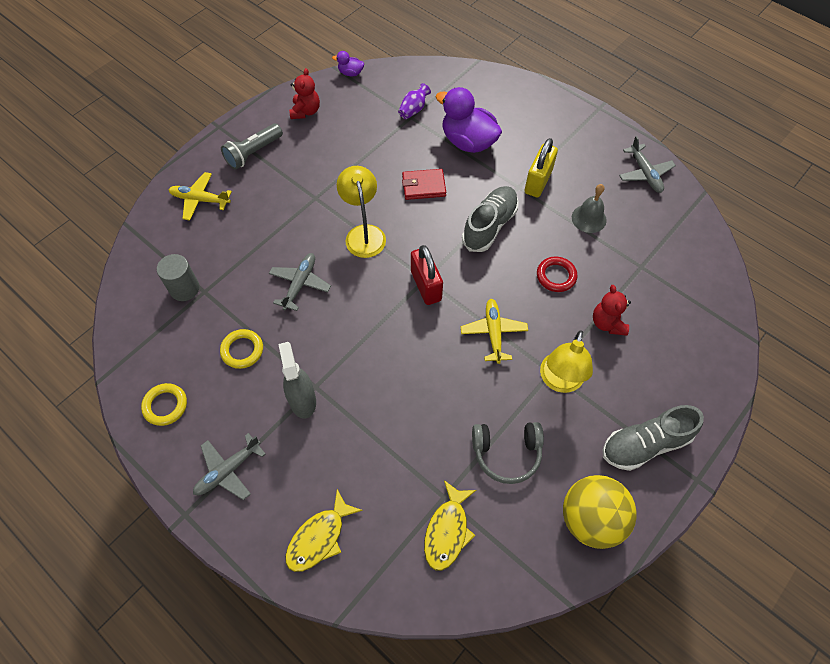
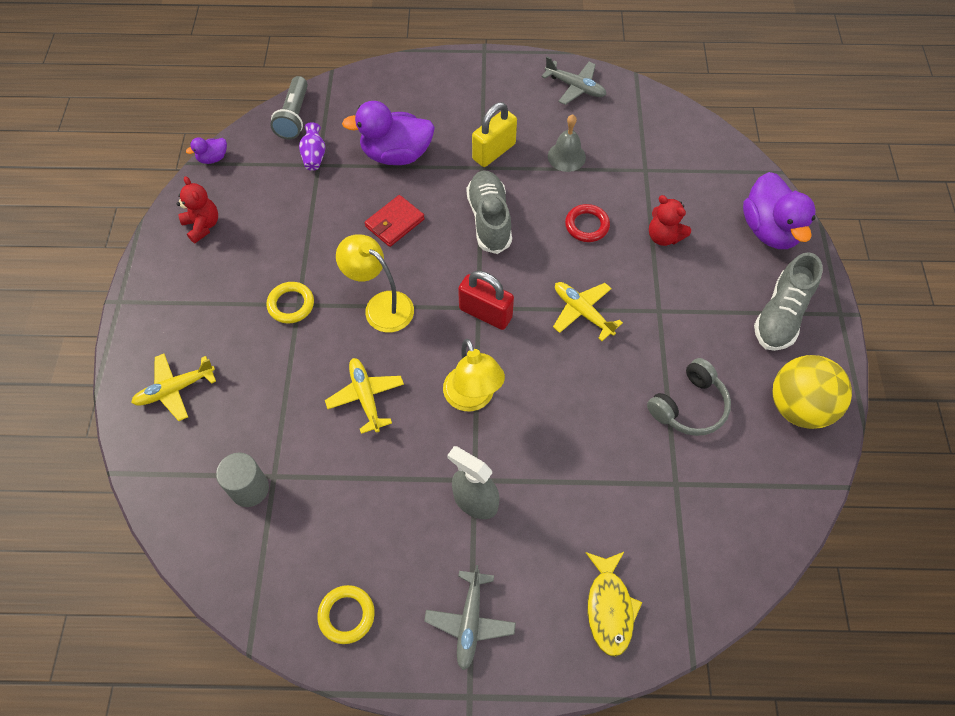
camera: 40 degrees left, 0 degrees up
yellow ring [220,329,263,369] -> yellow ring moved to [266,282,314,323]
grey flashlight [221,123,283,170] -> grey flashlight moved to [270,76,308,139]
grey plane [269,253,331,311] -> yellow plane [325,358,404,434]
yellow fish [424,480,476,571] -> none
yellow padlock [525,138,558,198] -> yellow padlock turned 60 degrees clockwise [472,102,517,167]
yellow lamp [540,330,593,393] -> yellow lamp moved to [443,339,505,411]
none -> purple duck [743,172,816,249]

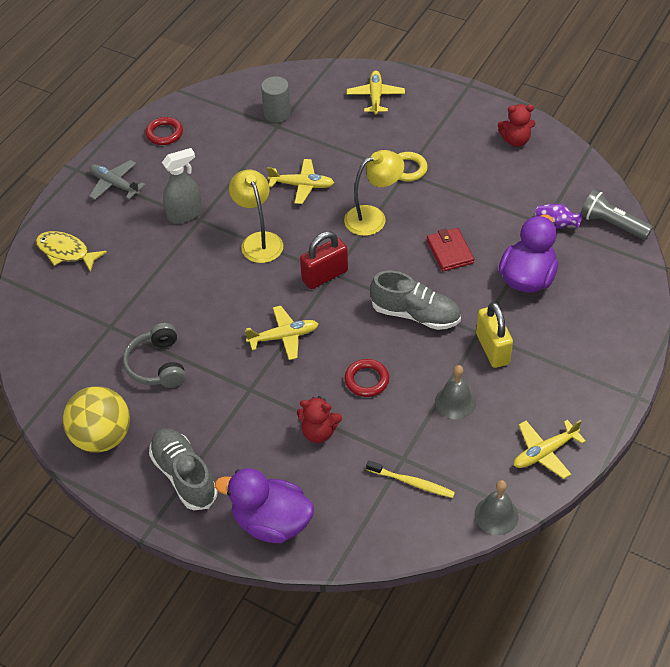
camera: 120 degrees right, 10 degrees down
purple duck [186,137,227,164] -> none
yellow ring [317,585,375,644] -> red ring [145,117,183,145]
yellow lamp [443,339,505,411] -> yellow lamp turned 60 degrees clockwise [229,170,283,263]
grey plane [541,57,607,105] -> yellow plane [514,420,586,479]
red teddy bear [649,195,691,246] -> red teddy bear turned 150 degrees counterclockwise [297,396,342,443]
none -> yellow toothbrush [366,460,455,498]
none -> grey bell [475,480,519,535]

